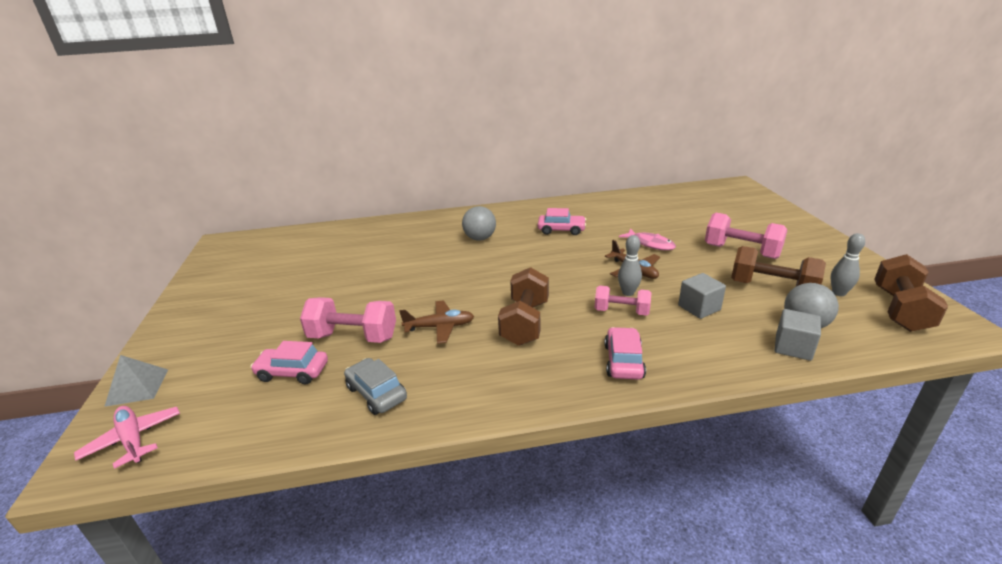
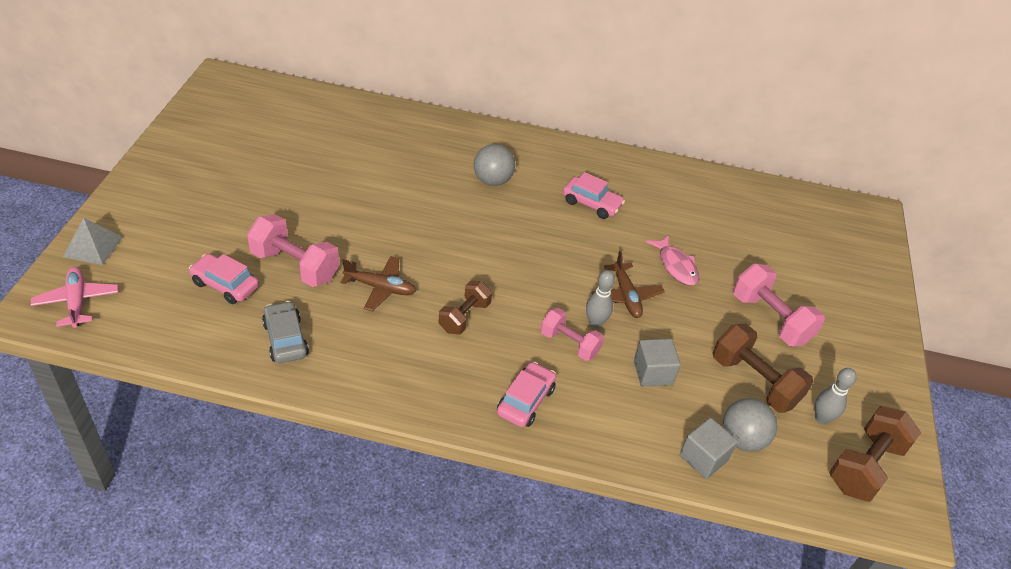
camera: 15 degrees right, 15 degrees up
brown dumbbell [498,267,549,346] -> brown dumbbell [438,280,492,335], size x0.66

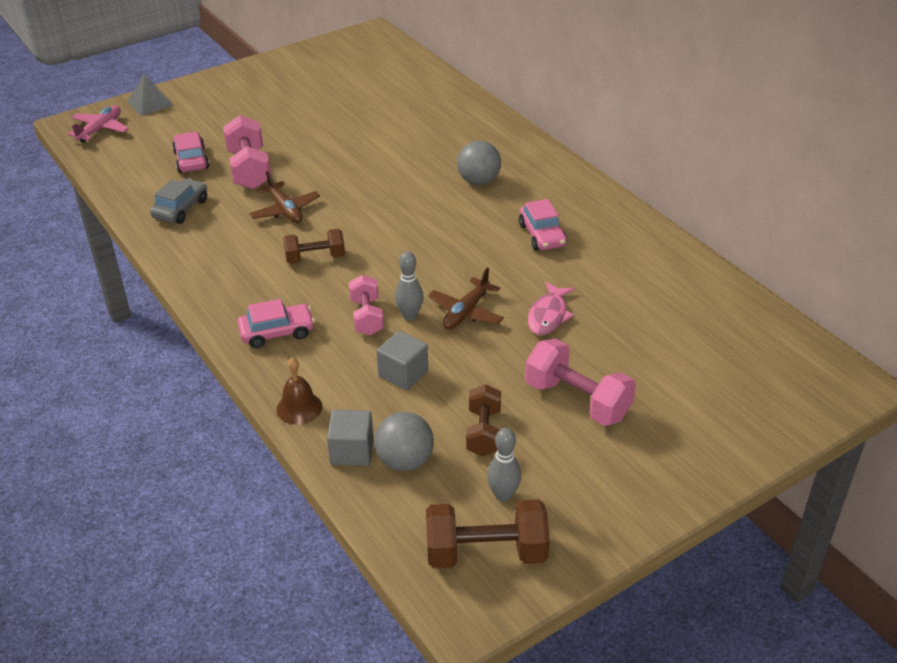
camera: 50 degrees right, 5 degrees down
brown dumbbell [713,324,813,413] -> brown dumbbell [466,384,501,456], size x0.66
pink dumbbell [733,264,825,346] -> pink dumbbell turned 60 degrees counterclockwise [525,339,636,426]
none -> brown bell [276,357,322,425]

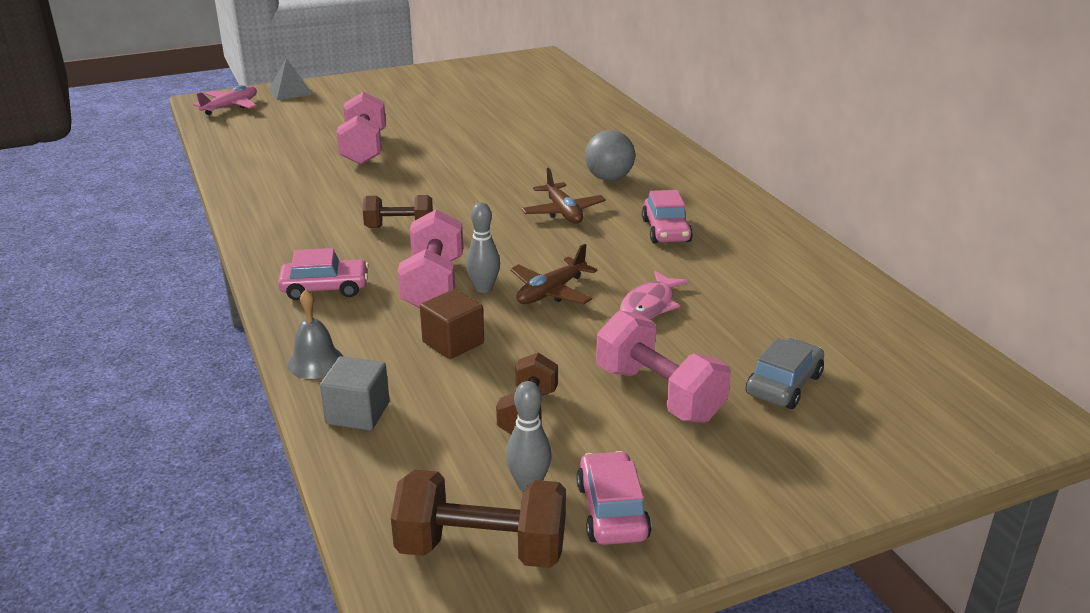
camera: 10 degrees right, 10 degrees down
grey car [150,178,207,224] -> grey car moved to [746,338,824,409]
pink car [172,132,209,173] -> pink car moved to [576,451,651,545]
brown plane [249,171,320,223] -> brown plane moved to [522,167,606,224]
brown bell [276,357,322,425] -> grey bell [287,289,344,379]
pink dumbbell [349,275,384,336] -> pink dumbbell [397,209,463,308], size x1.53
grey ball [374,412,434,471] -> none
grey cube [377,331,428,390] -> brown cube [420,289,484,359]

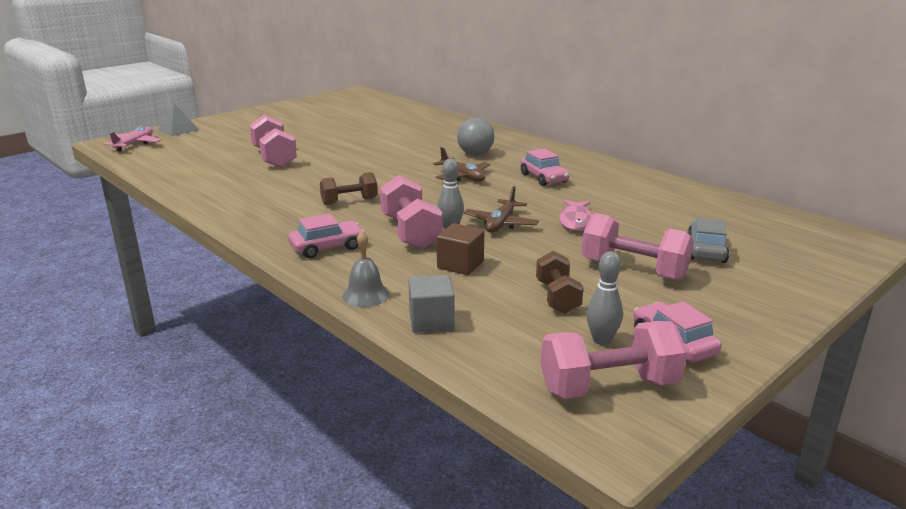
camera: 20 degrees left, 5 degrees down
brown dumbbell [391,470,566,568] -> pink dumbbell [541,321,687,399]

